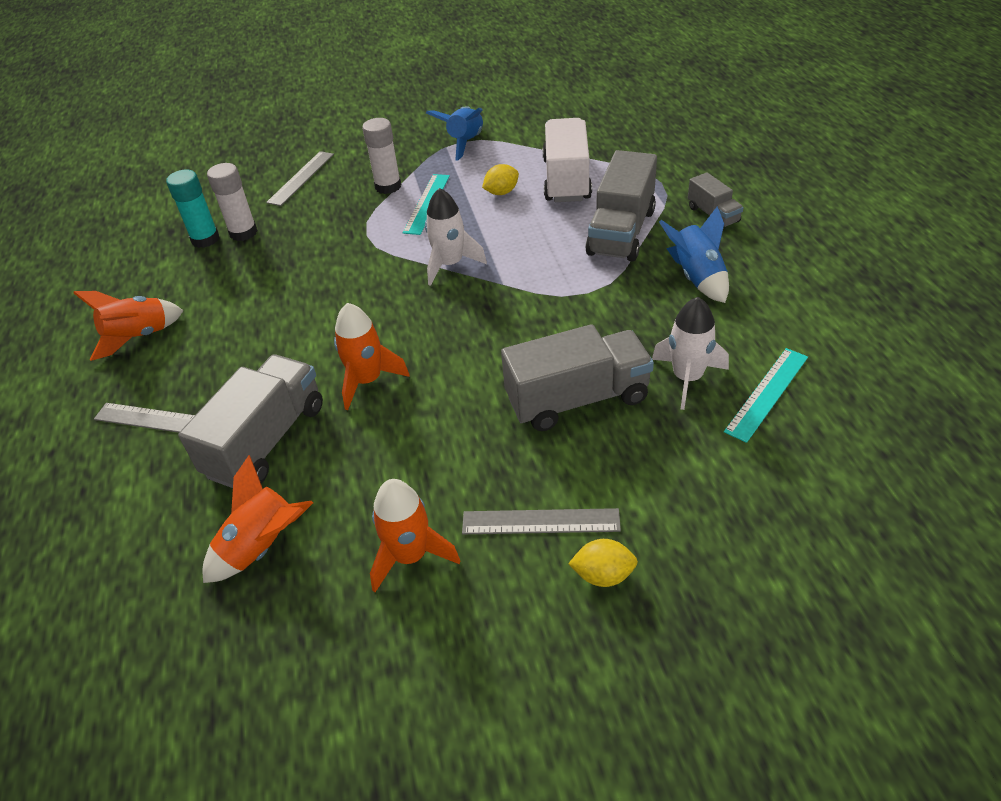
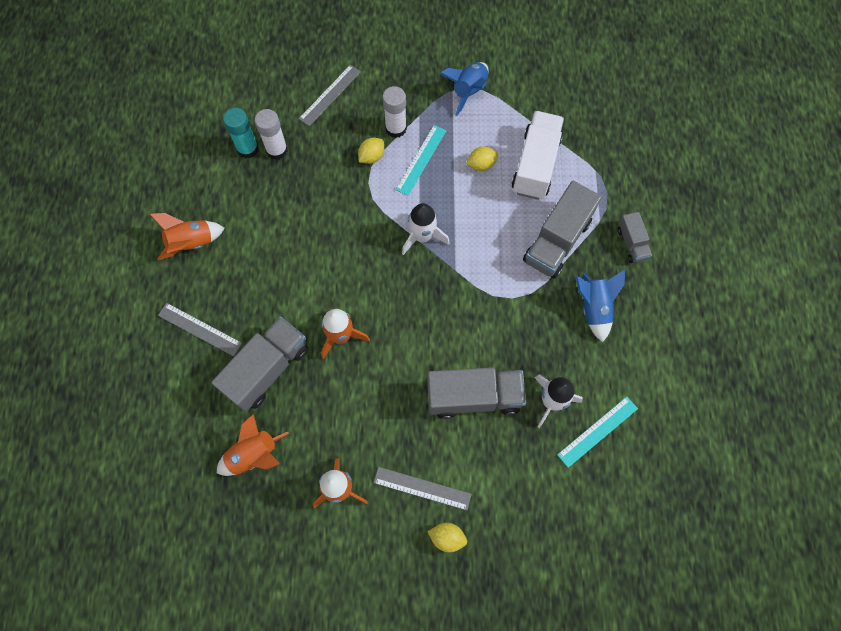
camera: 10 degrees right, 25 degrees up
none -> yellow lemon [358,138,384,164]

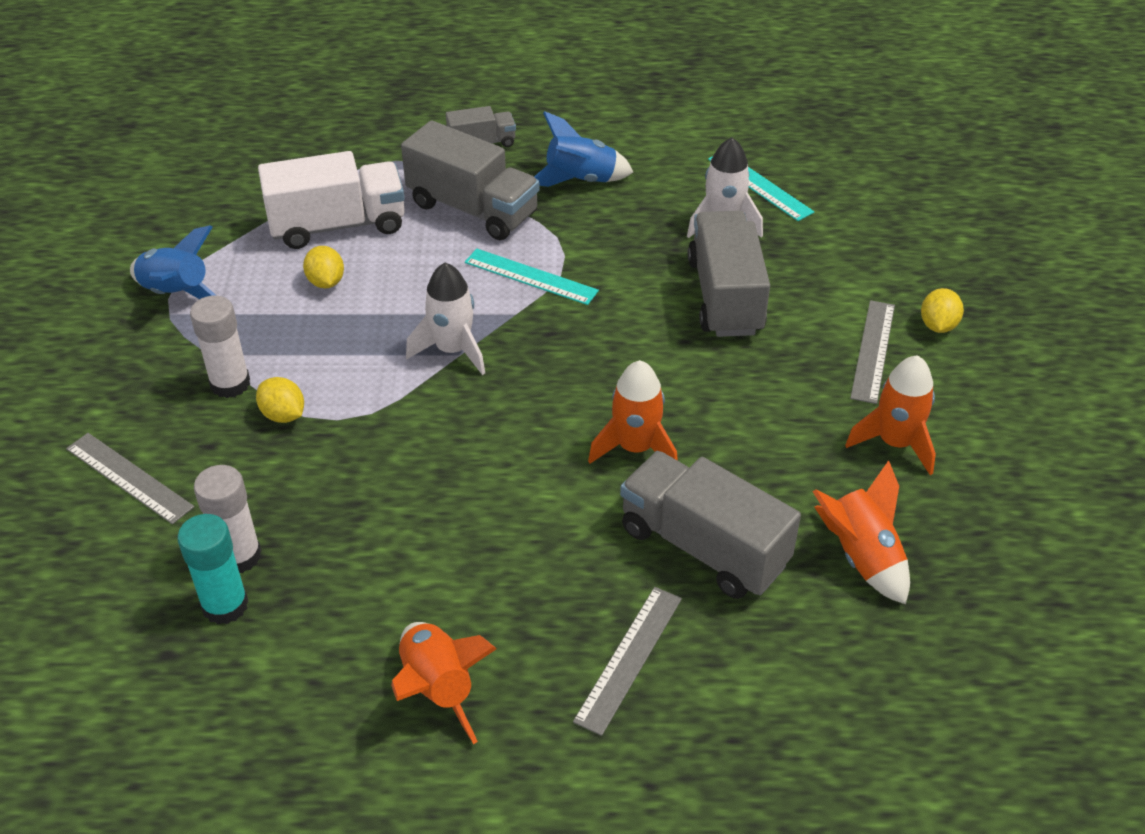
camera: 90 degrees left, 25 degrees down
turquoise ruler [395,125,447,196] -> turquoise ruler moved to [465,249,599,305]
white truck [511,111,564,200] -> white truck turned 150 degrees clockwise [258,151,405,249]

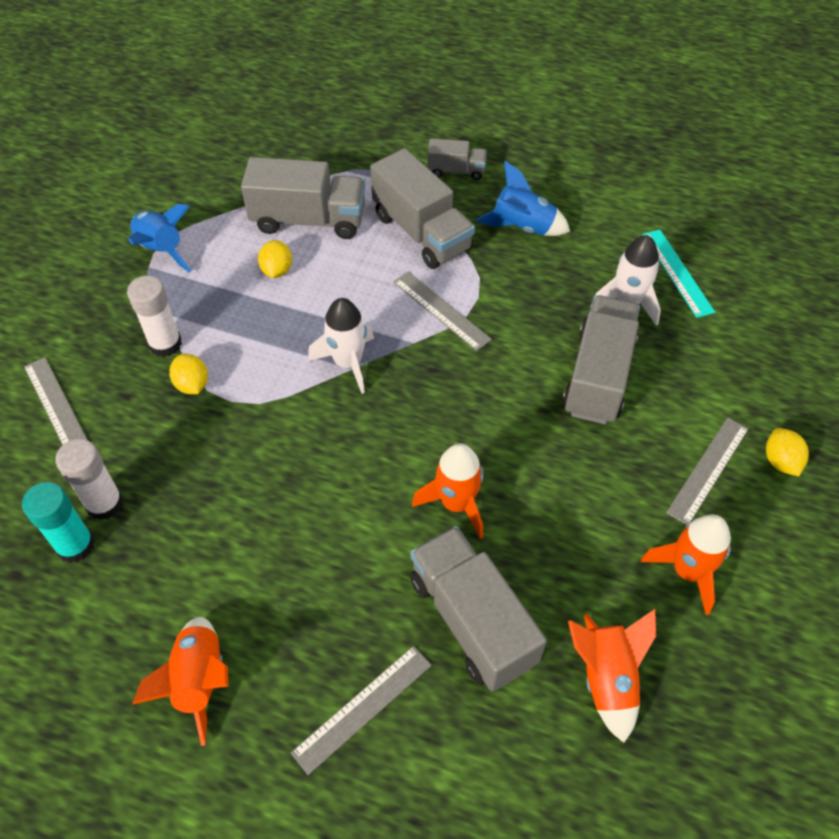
camera: 20 degrees right, 10 degrees up
white truck [258,151,405,249] -> grey truck [241,157,365,239]
turquoise ruler [465,249,599,305] -> grey ruler [393,271,492,351]
yellow lemon [921,288,964,333] -> yellow lemon turned 45 degrees counterclockwise [766,428,809,476]

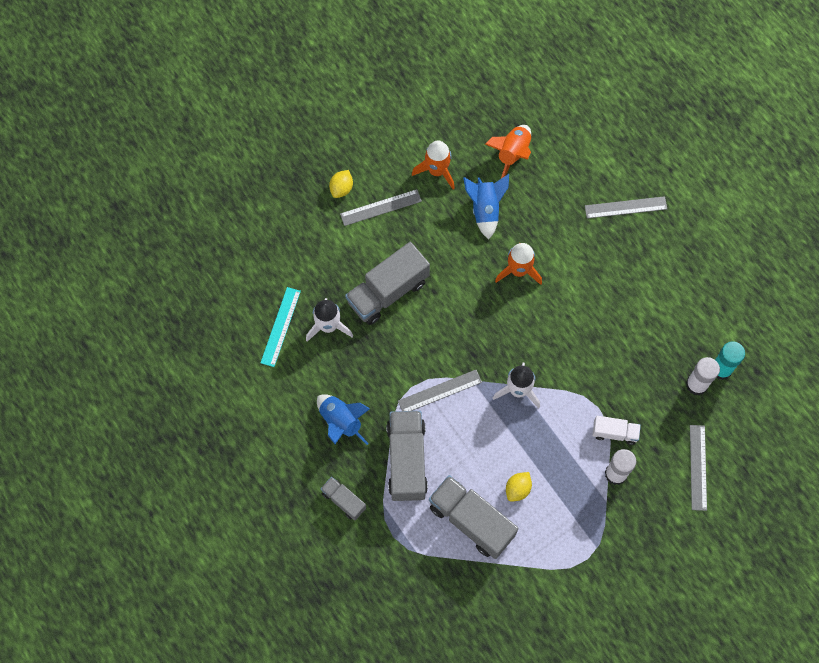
camera: 145 degrees left, 15 degrees up
blue rocket [128,204,191,272] -> blue rocket moved to [463,174,509,239]
orange rocket [132,617,228,746] -> none
yellow lemon [169,354,208,394] -> white truck [592,416,641,445]
grey ruler [393,271,492,351] -> grey ruler turned 75 degrees clockwise [398,370,482,411]
grey truck [410,526,547,691] -> none

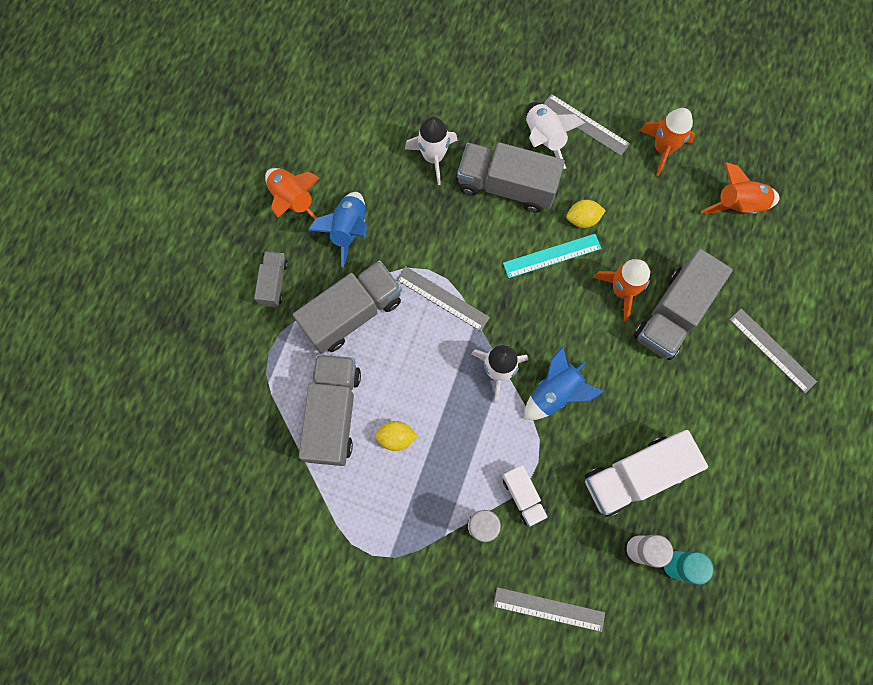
camera: 55 degrees right, 5 degrees up
turquoise ruler [261,287,301,367] -> turquoise ruler moved to [503,234,601,278]
yellow lemon [329,170,353,198] -> yellow lemon moved to [566,200,606,228]
blue rocket [463,174,509,239] -> blue rocket moved to [524,346,605,420]
grey ruler [690,425,707,511] -> grey ruler turned 45 degrees clockwise [493,587,605,632]
none -> orange rocket [265,168,320,220]
none -> white rocket [526,102,585,169]
none -> white truck [585,430,708,517]
none -> grey truck [634,249,733,360]

